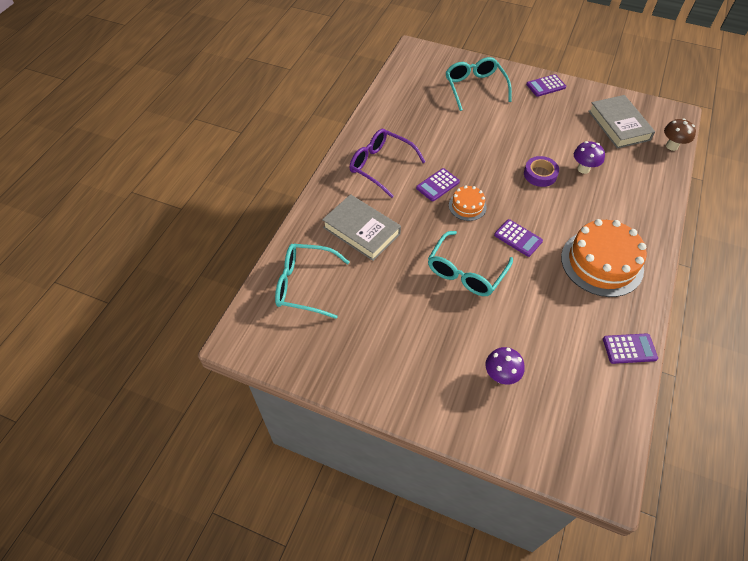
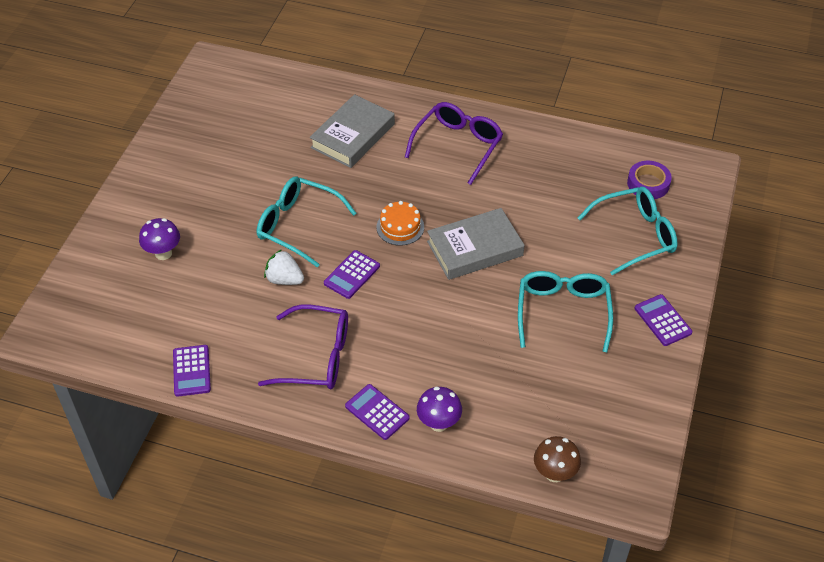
camera: 85 degrees right, 5 degrees down
turquoise glasses [275,244,350,319] -> turquoise glasses moved to [518,271,613,352]
purple calculator [416,168,460,201] -> purple calculator moved to [345,384,410,440]
purple tape [524,156,559,187] -> purple tape moved to [627,161,672,199]
orange cake [561,219,647,297] -> purple glasses [258,304,348,389]
purple mushroom [574,141,605,174] -> purple mushroom moved to [417,387,462,432]
grey book [588,95,655,149] -> grey book moved to [427,208,524,280]
none -> white strawberry [264,249,304,285]

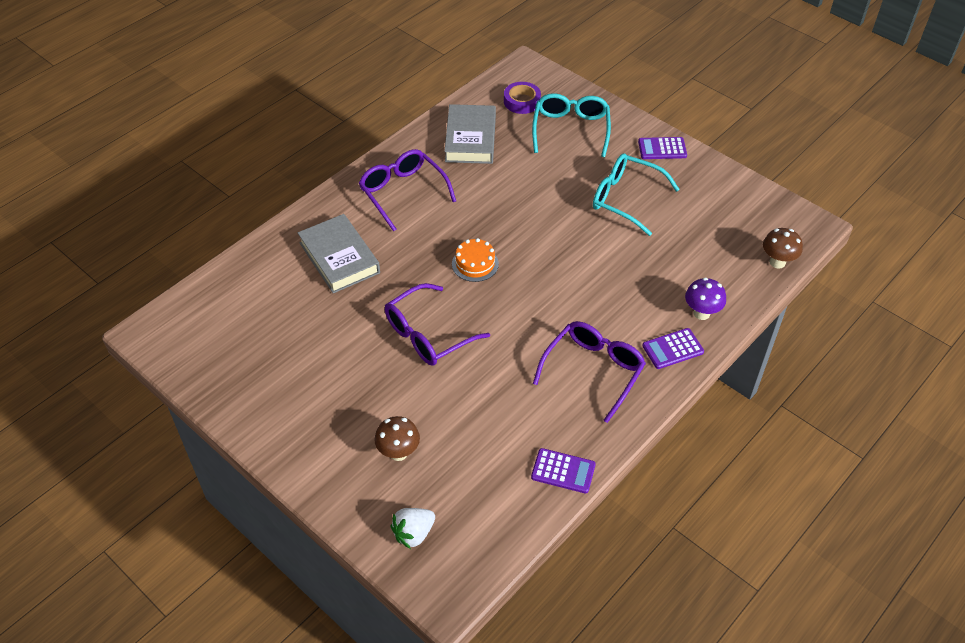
camera: 65 degrees left, 0 degrees up
purple mushroom [139,218,180,260] -> brown mushroom [374,416,420,461]
turquoise glasses [257,177,357,268] -> purple glasses [385,283,490,366]
white strawberry [264,249,304,285] -> white strawberry moved to [391,508,435,549]
purple calculator [324,250,380,299] -> none
grey book [427,208,524,280] -> grey book moved to [444,104,496,164]

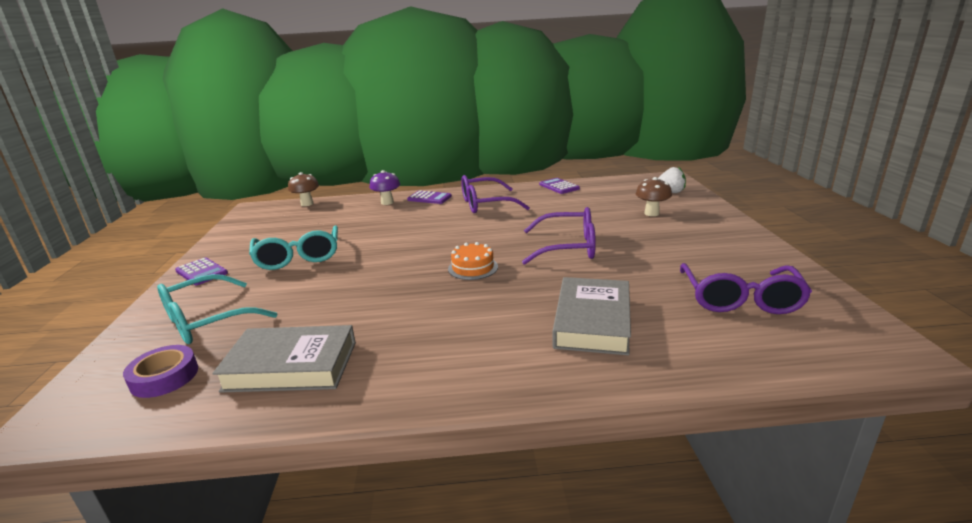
camera: 135 degrees left, 25 degrees down
purple glasses [359,149,456,232] -> purple glasses moved to [680,263,812,314]
grey book [444,104,496,164] -> grey book turned 45 degrees clockwise [212,325,356,393]

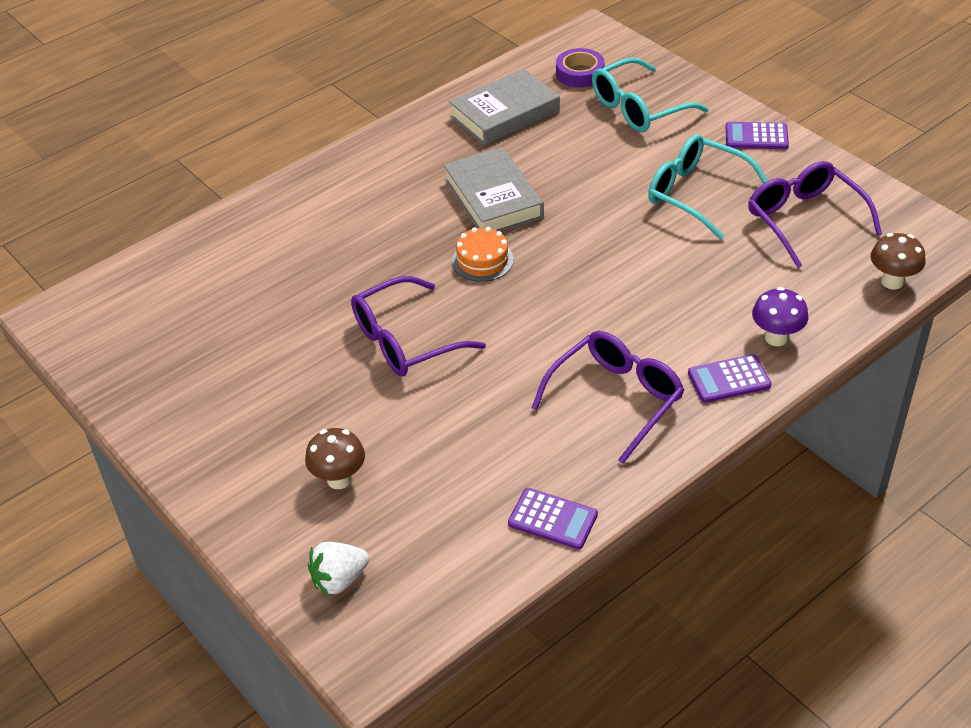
camera: 145 degrees right, 20 degrees up
turquoise glasses [157,274,278,344] -> turquoise glasses turned 135 degrees counterclockwise [592,58,709,132]
grey book [553,277,631,355] -> grey book moved to [444,147,544,232]
purple glasses [680,263,812,314] -> purple glasses moved to [748,161,882,268]

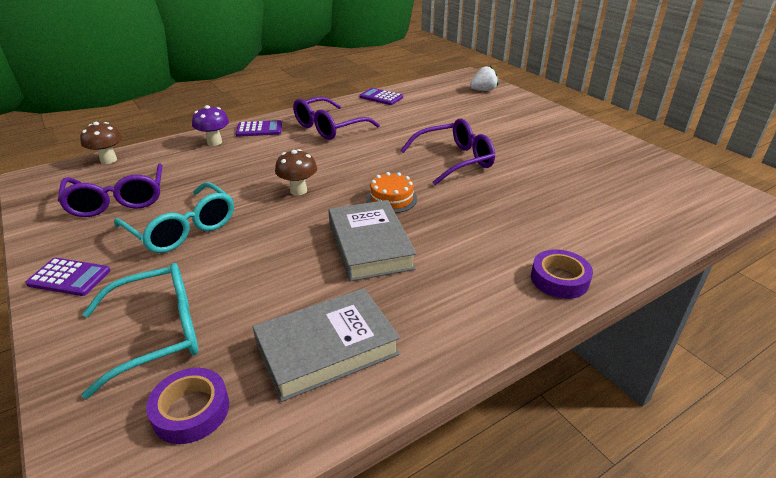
camera: 175 degrees left, 10 degrees down
brown mushroom [305,428,365,489] -> brown mushroom moved to [275,149,317,196]
none -> purple tape [531,249,593,299]

